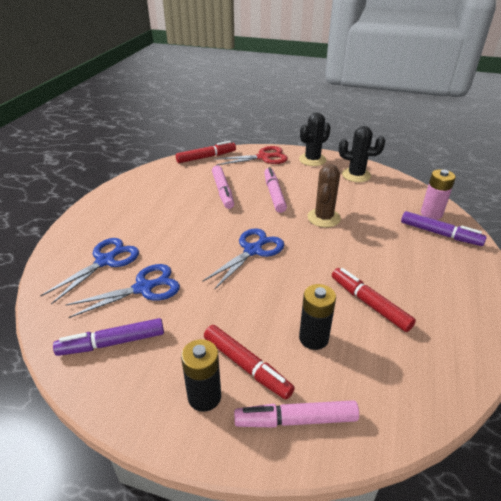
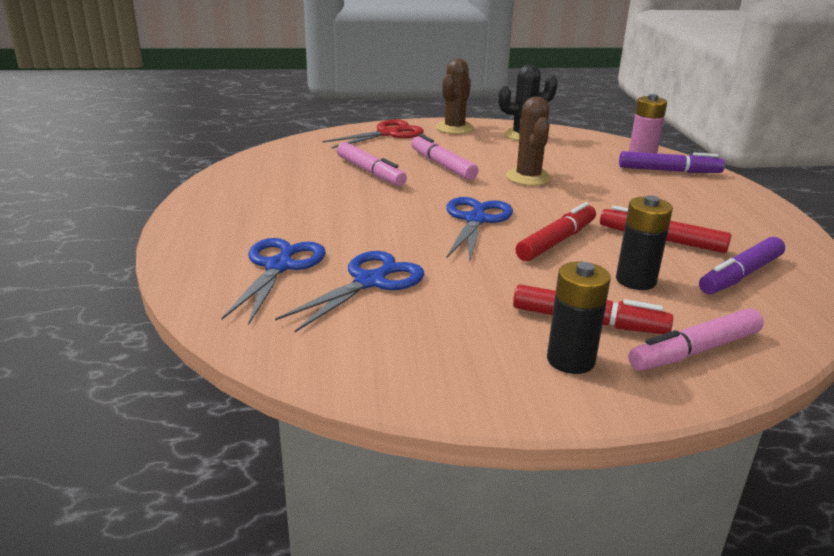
camera: 25 degrees left, 10 degrees down
purple marker [53,318,164,356] -> purple marker moved to [699,237,785,294]
red marker [176,141,236,163] -> red marker moved to [516,202,596,261]
black cactus [299,112,331,166] -> brown cactus [436,59,474,134]

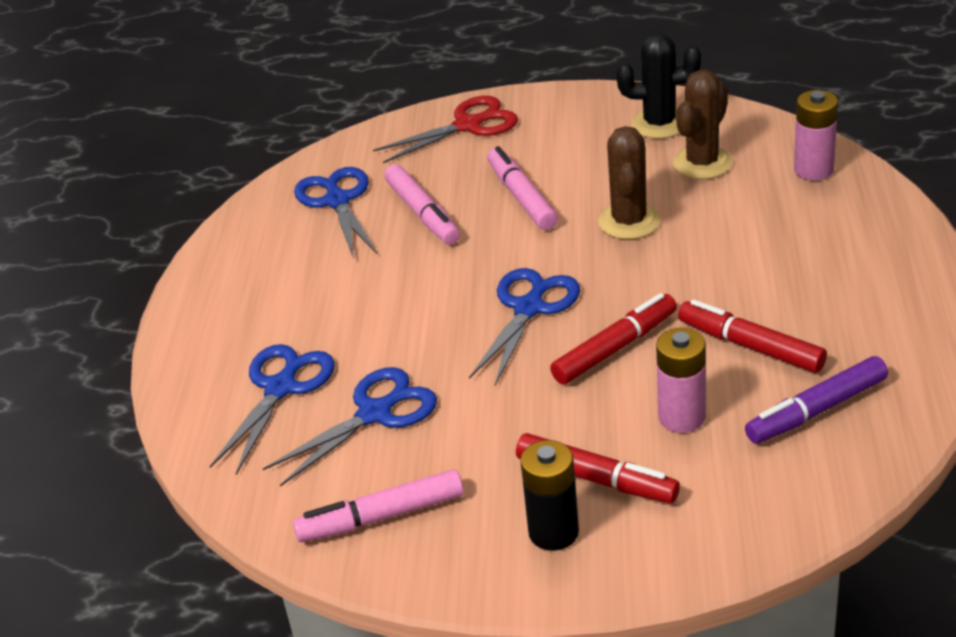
camera: 15 degrees right, 10 degrees up
brown cactus [436,59,474,134] -> brown cactus moved to [673,70,732,179]
black battery [616,195,673,290] -> pink battery [656,328,706,433]
purple marker [619,151,725,173] -> none
pink marker [628,308,764,371] -> pink marker moved to [293,469,464,542]
none -> blue scissors [294,167,378,259]

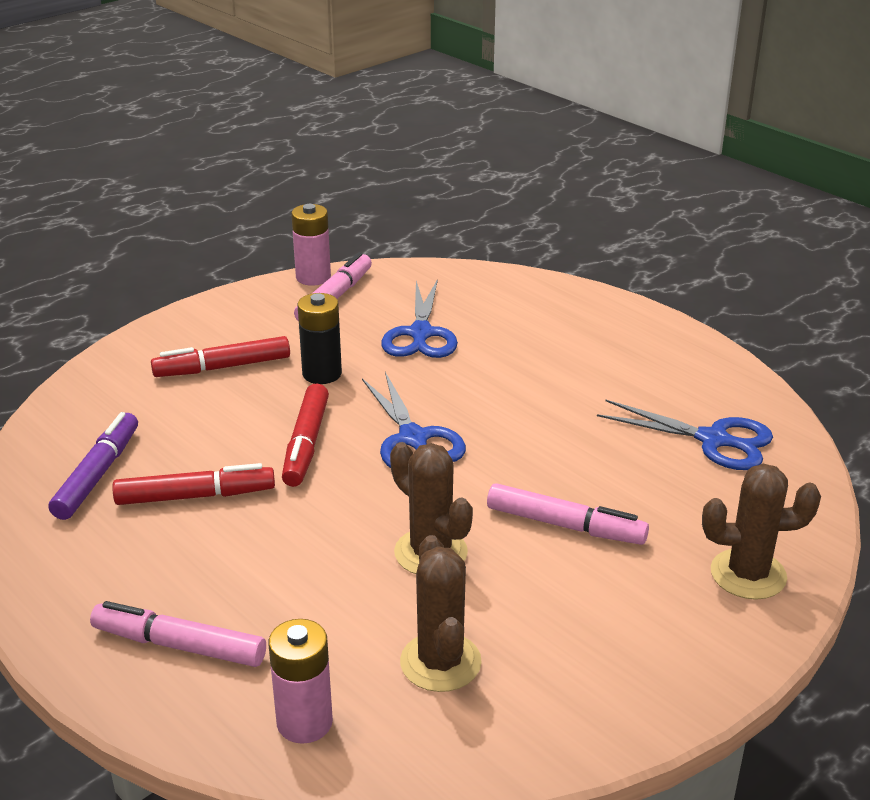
camera: 130 degrees right, 5 degrees down
blue scissors [210,344,335,475] -> none
red scissors [373,96,518,163] -> brown cactus [702,464,821,600]
pink marker [384,164,460,245] -> pink marker moved to [90,601,266,667]
black battery [520,440,579,551] -> black battery moved to [298,293,342,384]
black cactus [616,33,701,139] -> none
pink battery [656,328,706,433] -> pink battery moved to [291,204,331,286]

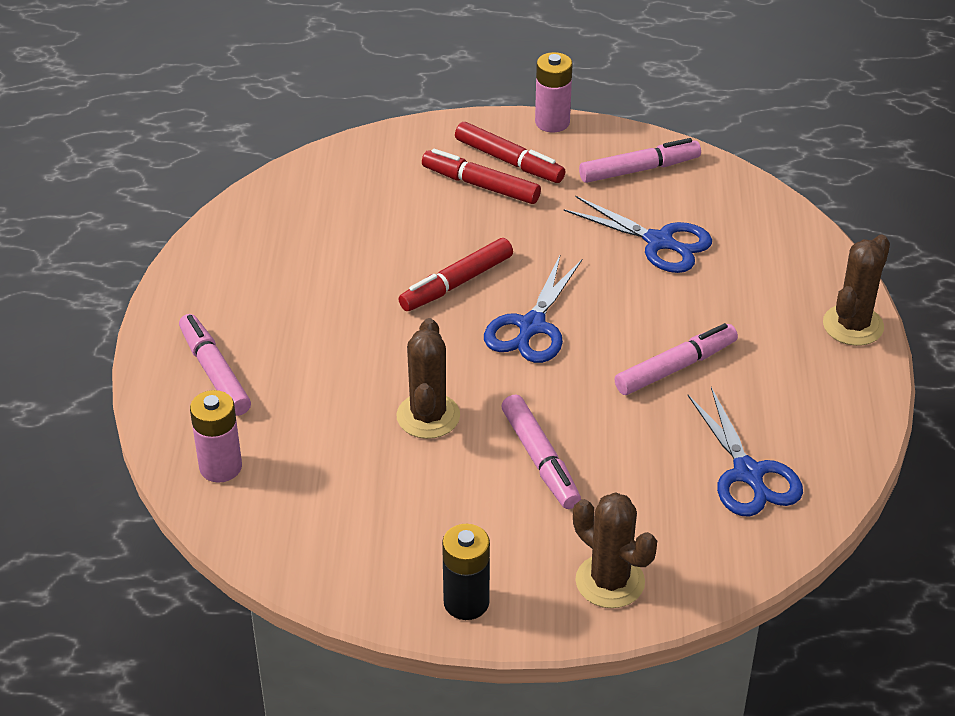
camera: 45 degrees right, 10 degrees up
purple marker [48,412,138,520] -> none
red marker [113,463,275,505] -> red marker moved to [455,122,566,183]
pink battery [291,204,331,286] -> pink battery moved to [535,52,572,132]
black battery [298,293,342,384] -> black battery moved to [442,524,490,620]
blue scissors [381,279,458,358] -> blue scissors turned 105 degrees counterclockwise [564,196,712,273]
brown cactus [400,535,482,692] -> brown cactus moved to [823,235,890,346]
none -> pink marker [615,323,738,395]

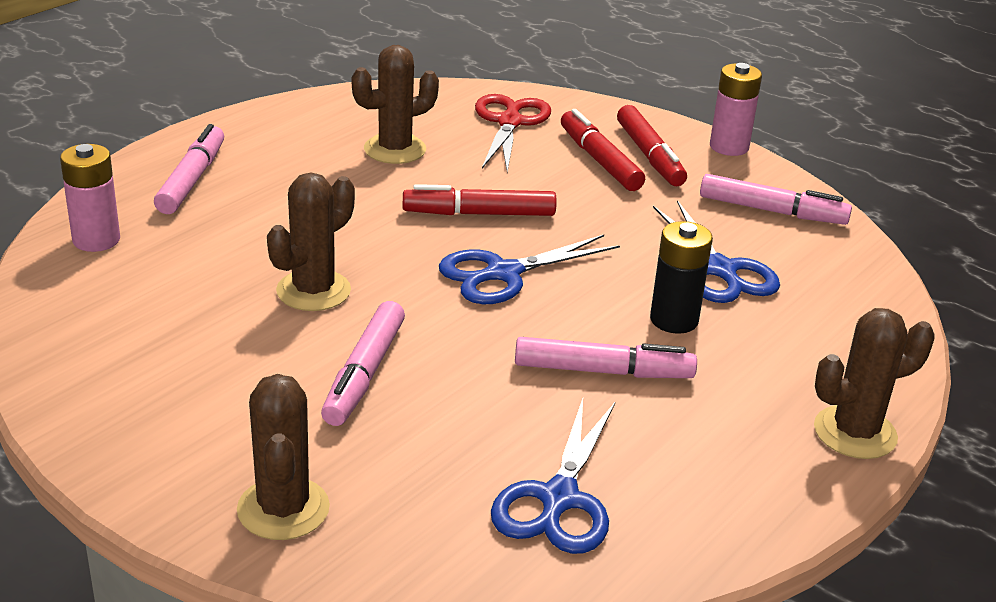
camera: 35 degrees right, 10 degrees down
black battery [442,524,490,620] -> black battery moved to [650,221,713,334]
none -> brown cactus [352,45,439,164]
none -> red scissors [475,94,551,172]

